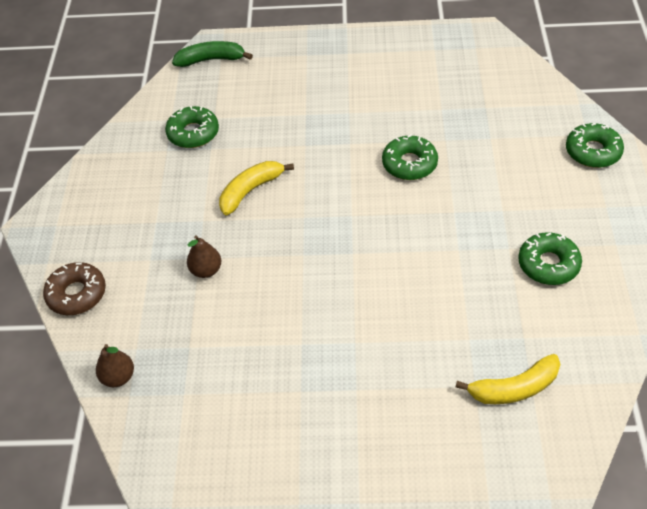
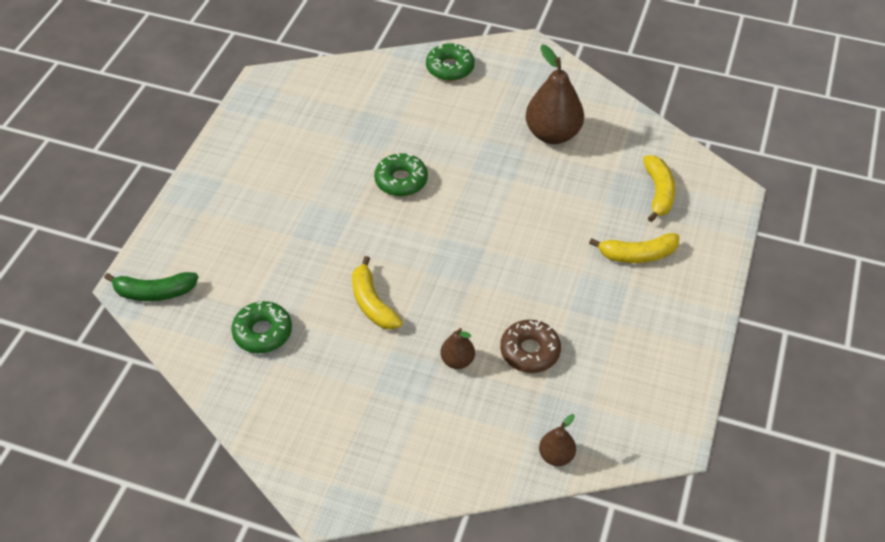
camera: 75 degrees left, 0 degrees up
brown donut [43,262,106,315] -> brown donut moved to [500,320,561,373]
green banana [172,41,253,67] -> green banana turned 105 degrees counterclockwise [104,272,198,301]
green donut [518,232,582,285] -> brown pear [525,44,584,144]
none -> yellow banana [589,233,679,263]

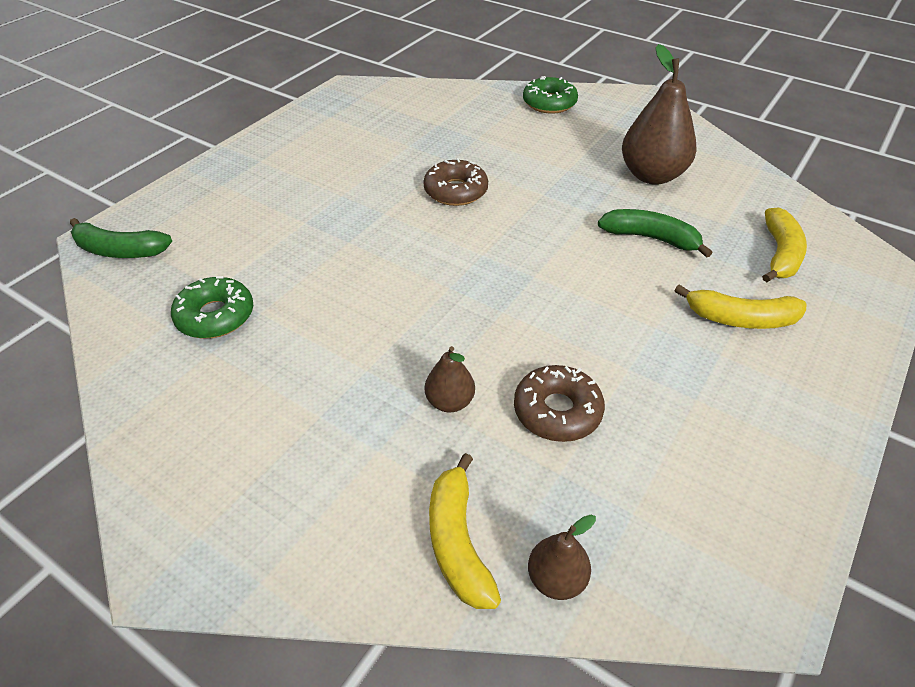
camera: 15 degrees right, 5 degrees down
yellow banana [352,256,403,330] -> yellow banana moved to [429,453,501,609]
green donut [374,153,428,197] -> brown donut [423,158,488,206]
none -> green banana [598,209,712,258]

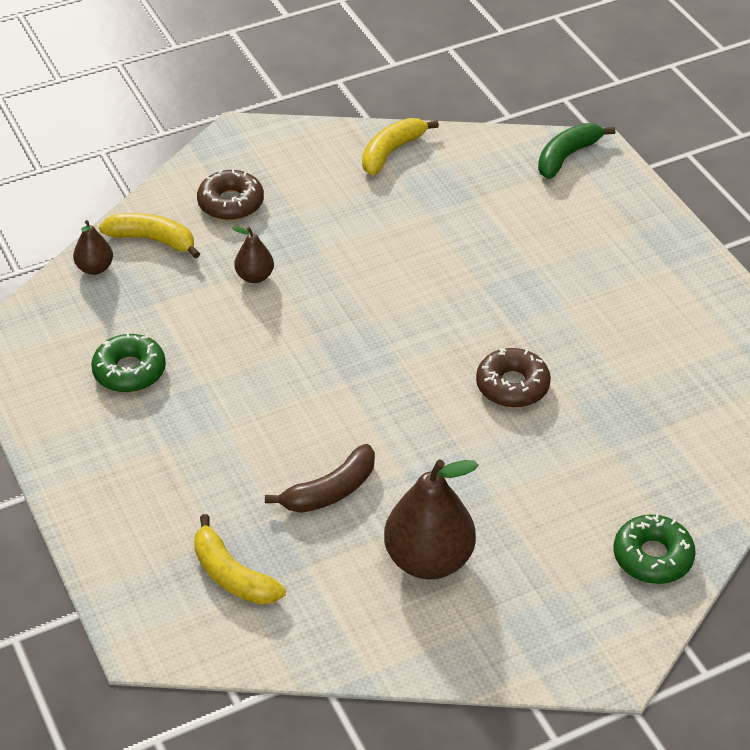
camera: 120 degrees right, 0 degrees up
green donut [171,276,253,339] -> green donut moved to [91,333,166,393]
brown donut [514,365,605,442] -> brown donut moved to [197,169,264,220]
green banana [598,209,712,258] -> brown banana [265,444,375,513]
yellow banana [674,285,806,329] -> yellow banana moved to [362,118,439,175]

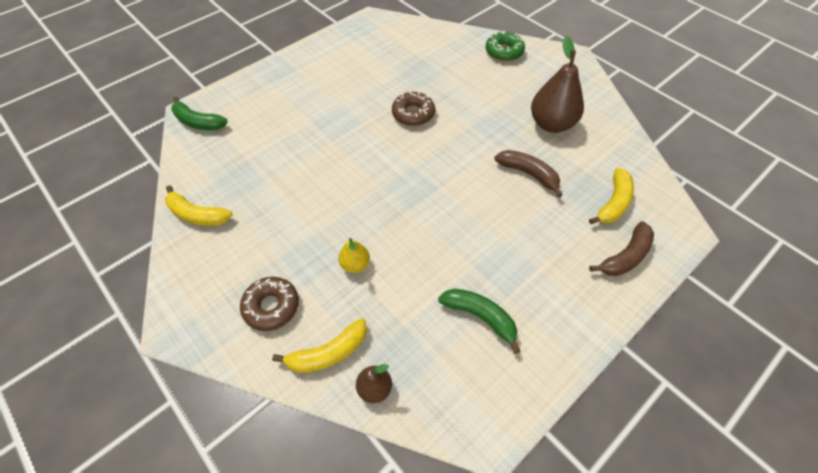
camera: 105 degrees left, 10 degrees up
green donut [91,333,166,393] -> green banana [438,289,521,354]
yellow banana [99,213,200,258] -> yellow banana turned 120 degrees counterclockwise [272,318,367,373]
brown pear [232,226,274,283] -> yellow pear [339,238,370,273]
none -> brown banana [589,221,654,276]

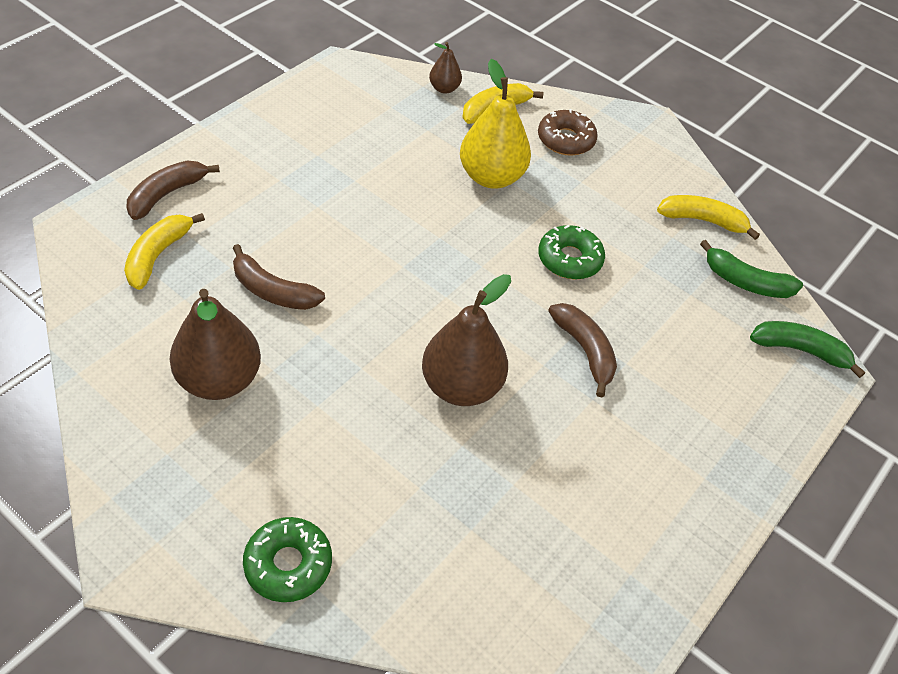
camera: 165 degrees right, 5 degrees down
yellow pear [339,238,370,273] -> yellow pear [460,59,531,189], size x1.98
brown donut [392,92,435,126] -> brown pear [422,274,511,406]
green banana [438,289,521,354] -> green banana moved to [700,240,803,298]
none -> green donut [538,225,605,279]
none -> brown banana [548,303,617,398]

